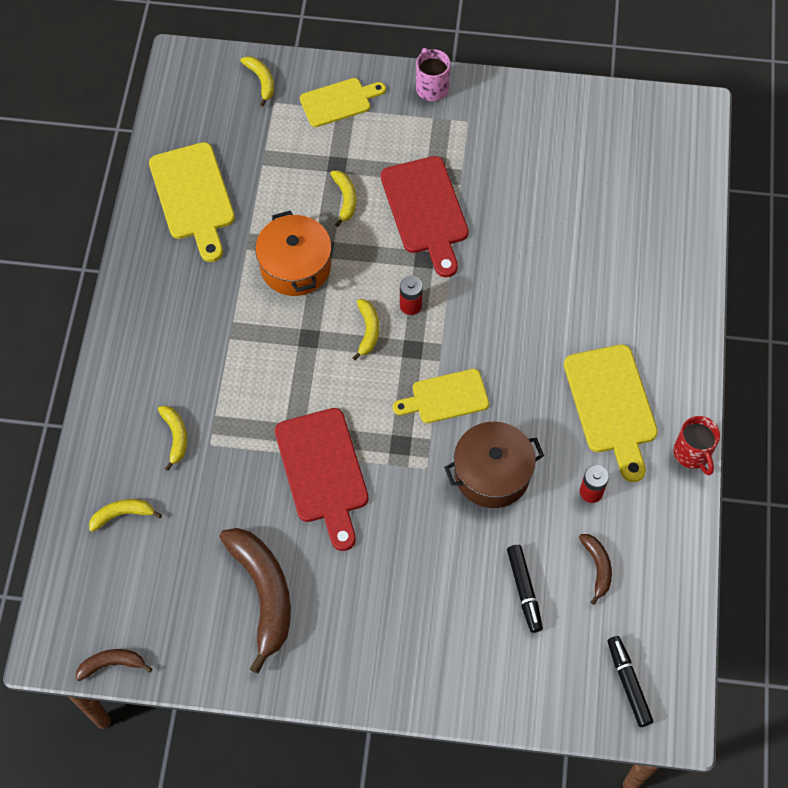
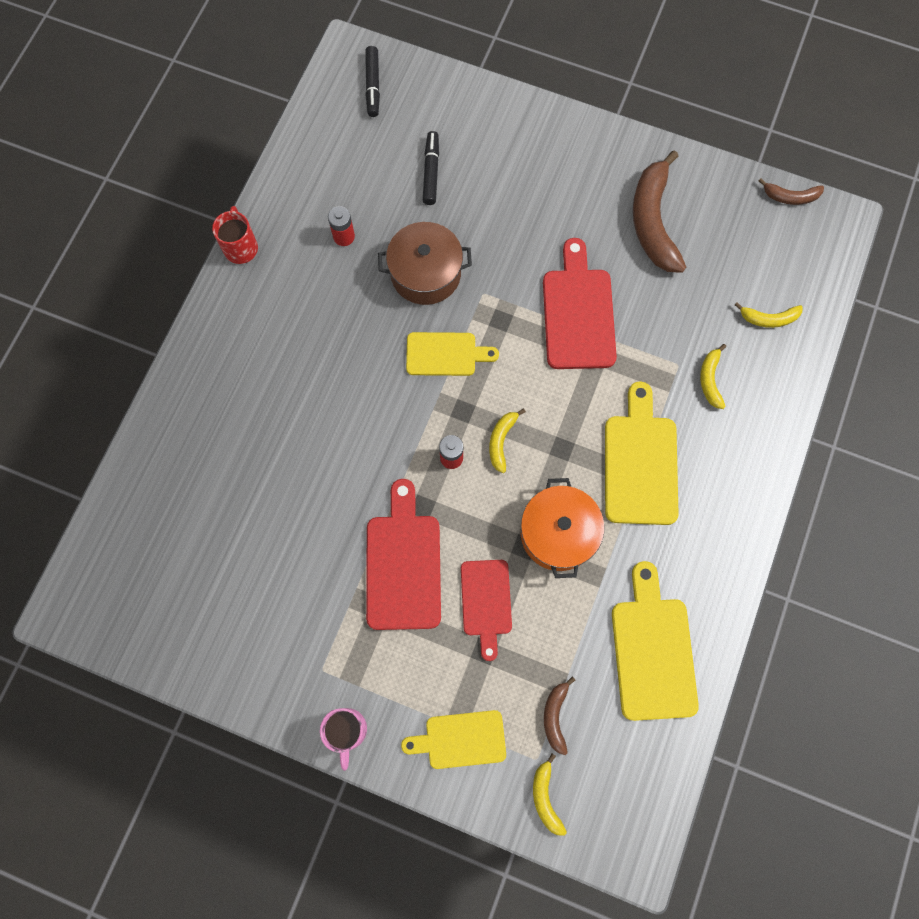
camera: 165 degrees left, 10 degrees up
yellow banana [330,170,356,227] -> red cutting board [461,560,512,661]
yellow cutting board [564,345,658,482] -> yellow cutting board moved to [605,382,679,525]
brown banana [579,534,612,605] -> brown banana moved to [544,677,575,755]

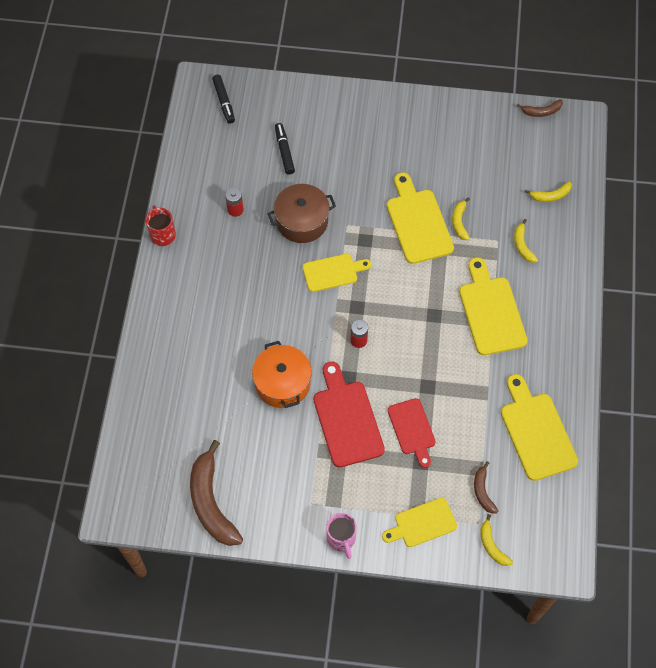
camera: 15 degrees left, 10 degrees down
yellow banana [489,408,526,473] -> yellow banana moved to [452,197,470,240]
orange pot [521,478,604,578] -> orange pot moved to [252,341,312,408]
red cutting board [543,238,617,369] -> yellow cutting board [387,172,454,264]
brown banana [633,150,686,273] -> brown banana moved to [190,440,243,546]

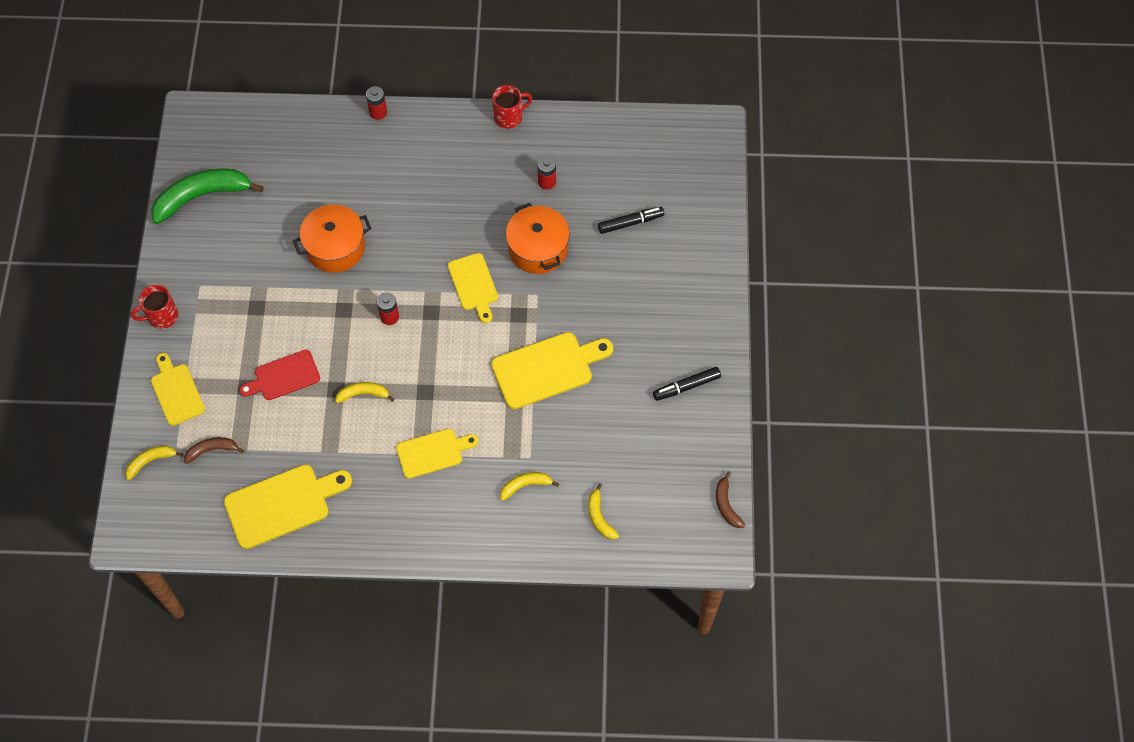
camera: 85 degrees right, 0 degrees up
brown banana [190,440,243,546] -> green banana [151,168,264,224]
black marker [212,75,235,124] -> black marker moved to [653,367,721,401]
brown pot [267,184,336,243] -> orange pot [506,203,570,274]
red cutting board [313,362,385,467] -> none
pink mug [326,513,357,559] -> red mug [131,285,178,329]
yellow banana [452,197,470,240] -> yellow banana moved to [335,382,394,403]
yellow cutting board [459,257,527,355] -> yellow cutting board [396,429,479,479], size x0.65
none -> red battery [366,86,387,120]

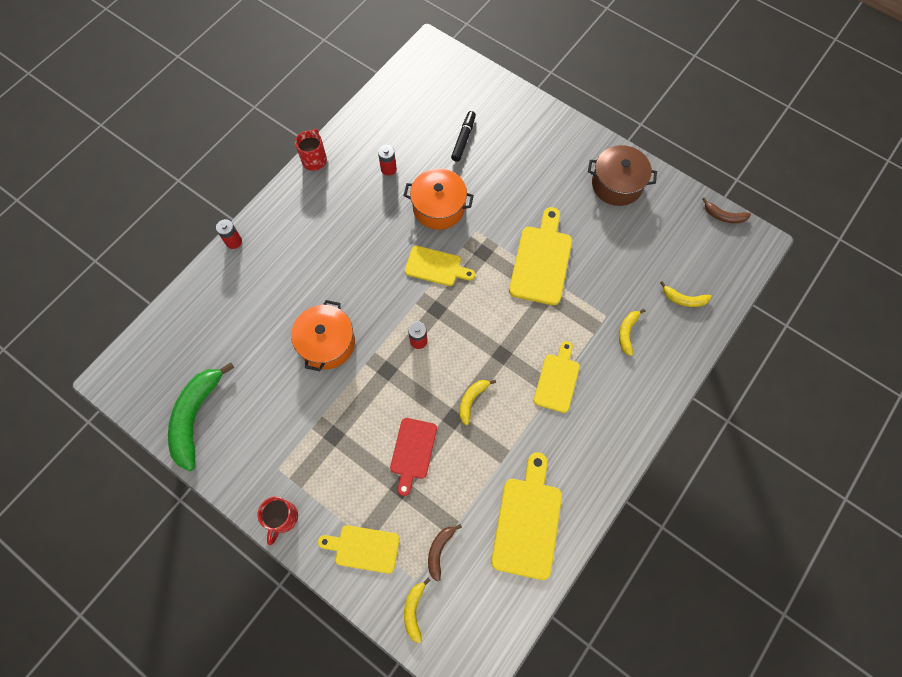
camera: 55 degrees left, 5 degrees up
black marker [653,367,721,401] -> brown pot [588,145,657,206]

